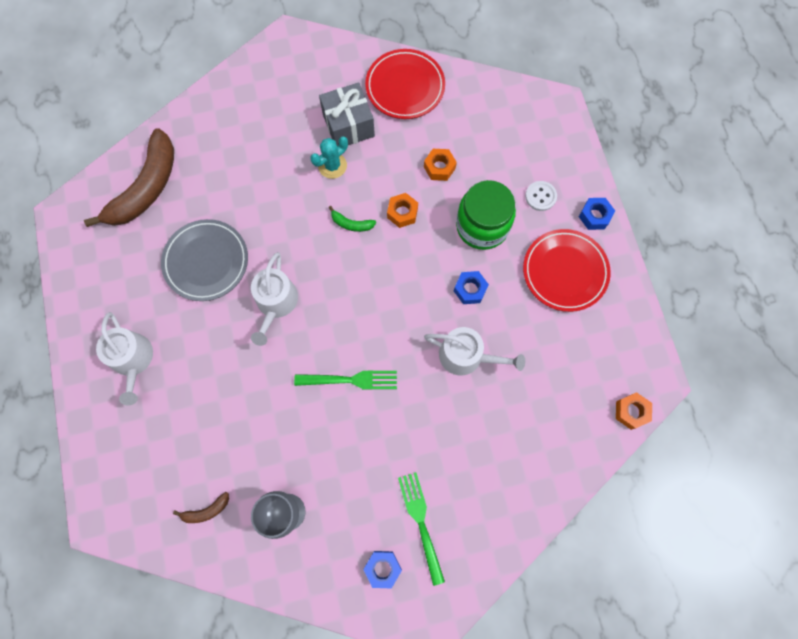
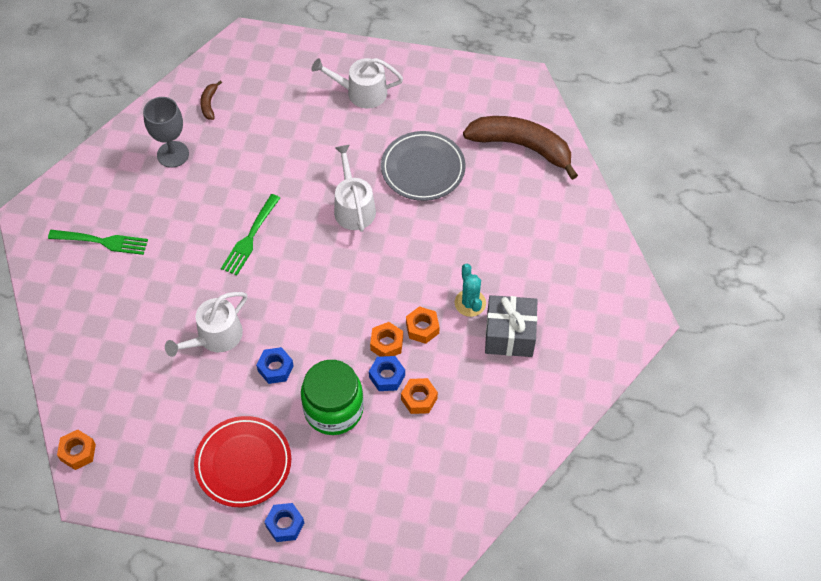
camera: 115 degrees right, 15 degrees down
brown banana [84,128,174,227] -> brown banana turned 150 degrees clockwise [463,116,578,180]
white watering can [251,252,298,346] -> white watering can turned 45 degrees clockwise [334,145,376,232]
green banana [329,206,376,232] -> none
blue nut [363,551,402,588] -> blue nut moved to [369,356,405,391]
red plate [365,49,445,119] -> none
white button [525,181,557,211] -> none
none -> orange nut [406,306,440,344]

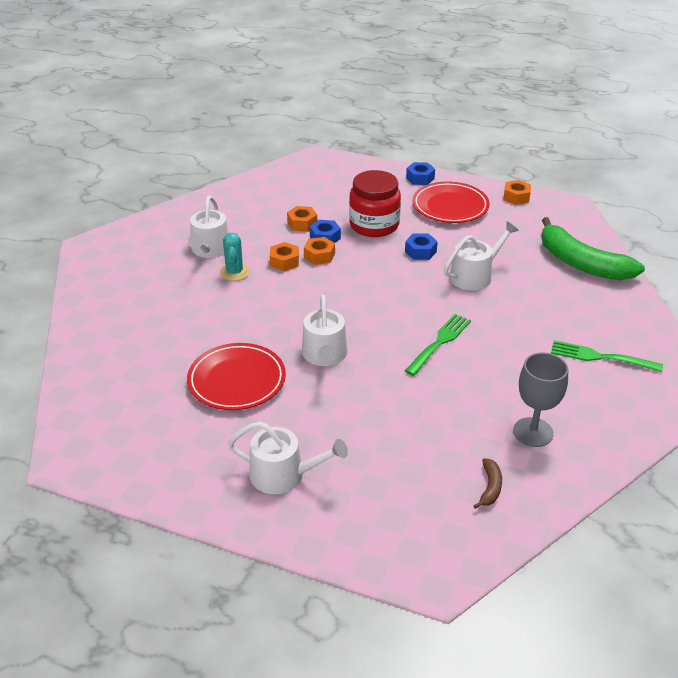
camera: 170 degrees left, 20 degrees down
orange nut [57,430,96,470] -> orange nut moved to [503,180,531,205]
green jar [301,360,364,435] -> red jar [349,170,401,237]
grey plate [381,131,465,201] -> red plate [187,343,286,410]
brown banana [463,116,578,180] -> none
grey gift [485,295,538,357] -> white watering can [188,196,229,258]
none -> green banana [541,217,645,280]

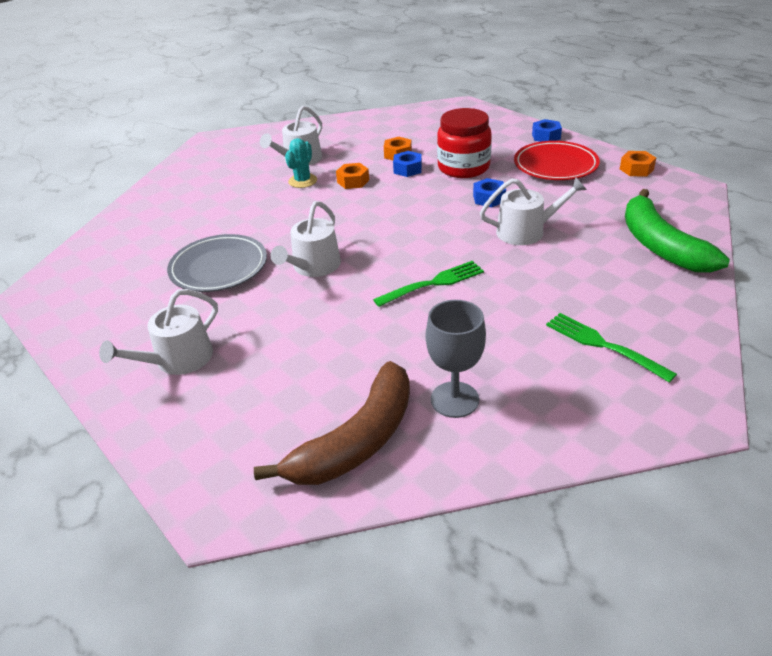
camera: 30 degrees right, 0 degrees up
red plate [187,343,286,410] -> grey plate [167,234,267,292]
white watering can [228,421,348,494] -> white watering can turned 90 degrees clockwise [99,289,218,375]
orange nut [304,237,335,265] -> none
brown banana [473,458,502,509] -> brown banana [254,361,410,485], size x2.45

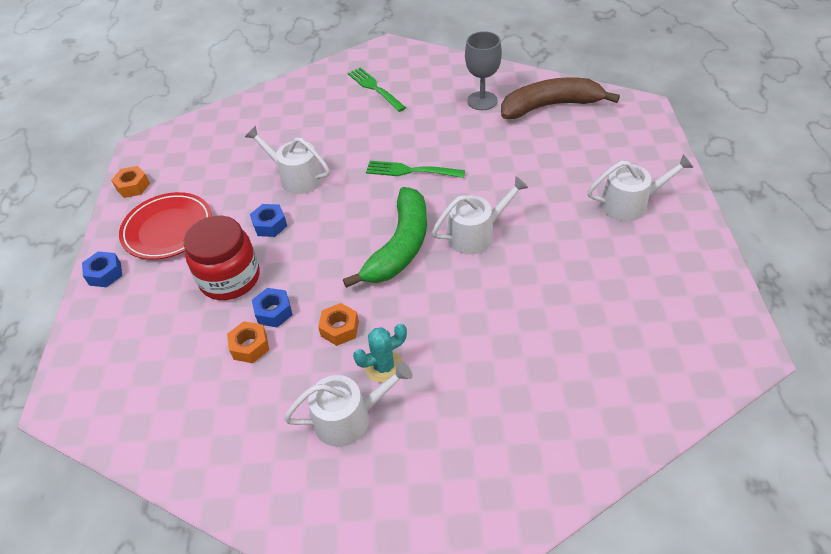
camera: 140 degrees left, 10 degrees up
grey plate [167,234,267,292] -> none
green fork [546,313,677,383] -> green fork turned 150 degrees clockwise [348,67,406,112]
green banana [625,189,730,273] -> green banana moved to [343,187,427,288]

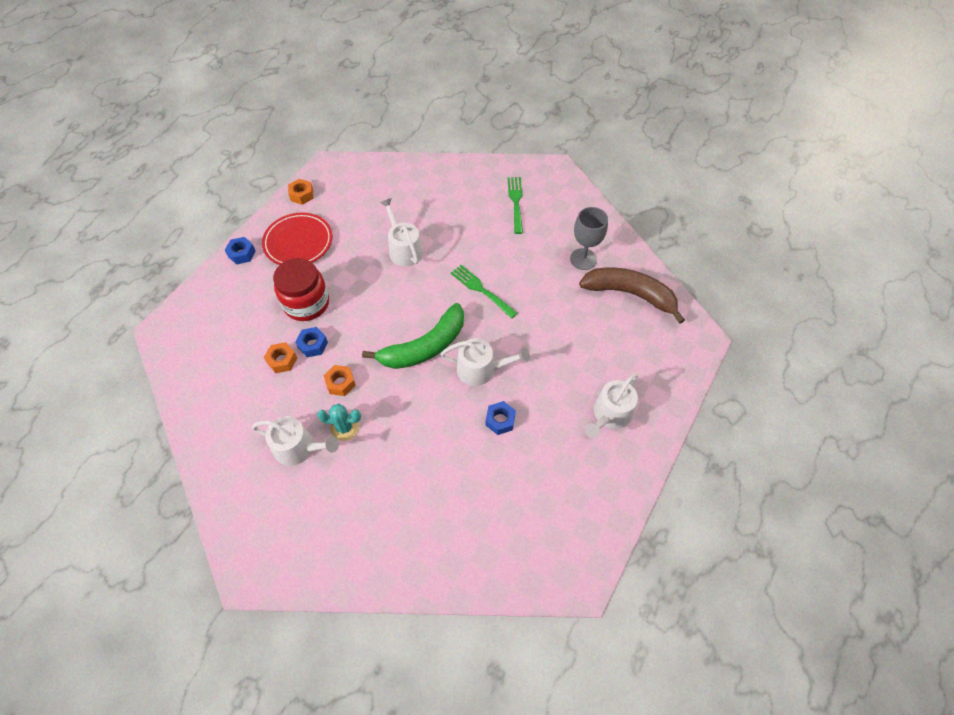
camera: 30 degrees right, 10 degrees up
blue nut [250,204,287,237] -> blue nut moved to [485,401,516,435]
white watering can [587,154,694,222] -> white watering can turned 105 degrees clockwise [585,373,638,438]

